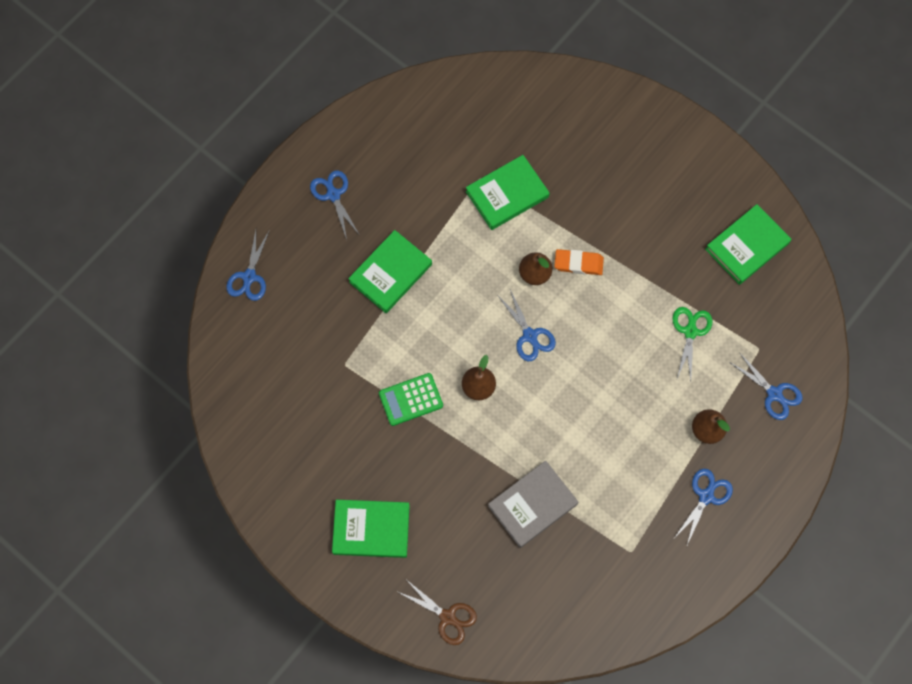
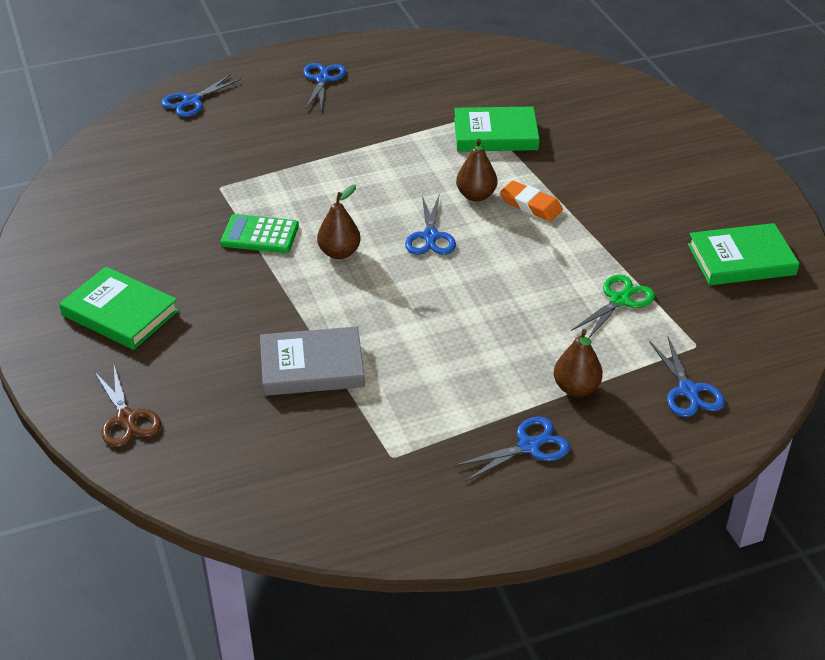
camera: 30 degrees right, 30 degrees down
green book [348,230,432,313] -> none

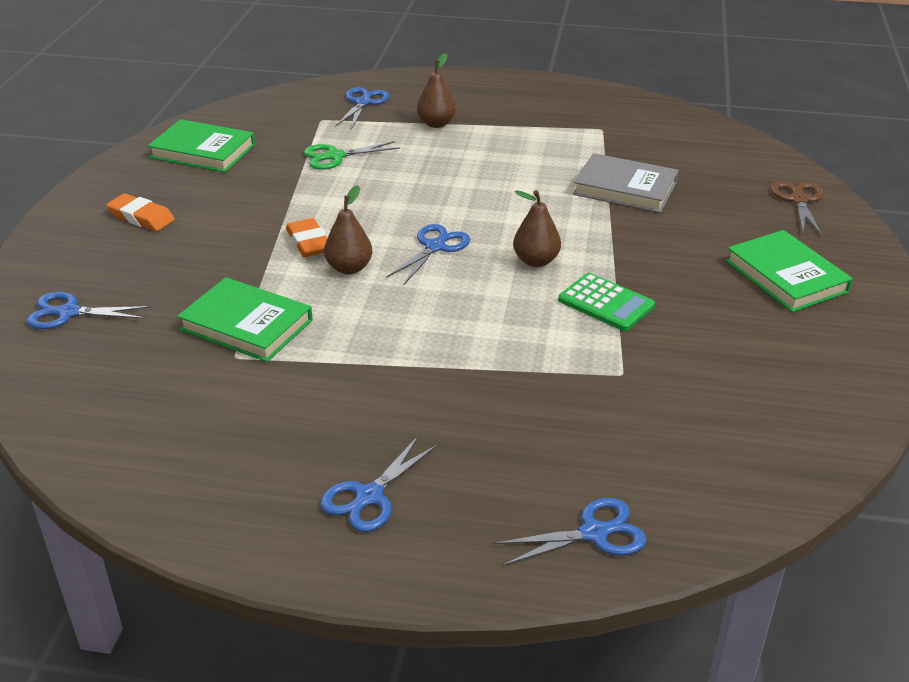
camera: 150 degrees left, 5 degrees down
blue scissors [454,417,570,482] -> blue scissors moved to [26,292,151,329]
none -> orange eraser [106,193,175,231]

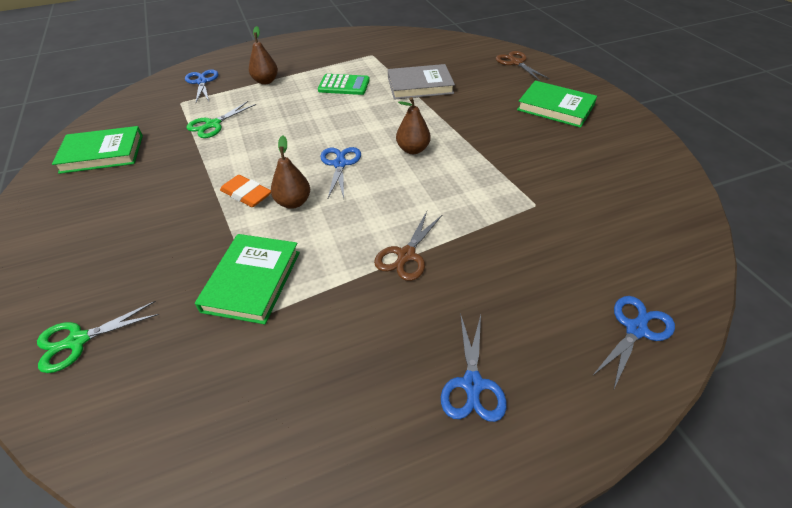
camera: 30 degrees left, 10 degrees up
blue scissors [26,292,151,329] -> green scissors [37,301,159,373]
orange eraser [106,193,175,231] -> none
green book [177,277,313,362] -> green book turned 75 degrees counterclockwise [195,234,300,324]
green calculator [558,273,655,331] -> green calculator moved to [318,74,370,95]
none -> brown scissors [374,211,442,281]

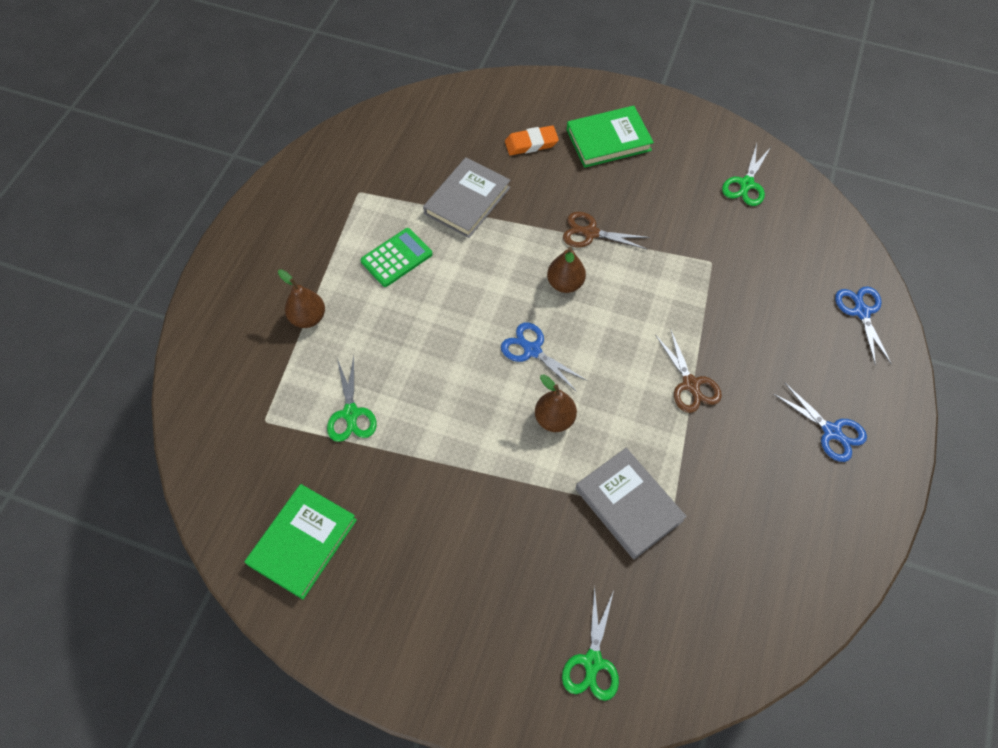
camera: 50 degrees left, 15 degrees up
blue scissors [185,70,219,102] -> none
green book [195,234,300,324] -> grey book [575,448,687,560]
orange eraser [220,175,271,207] -> orange eraser moved to [505,125,559,155]
brown scissors [496,51,549,81] -> brown scissors moved to [563,212,650,250]
none -> green scissors [722,143,771,206]

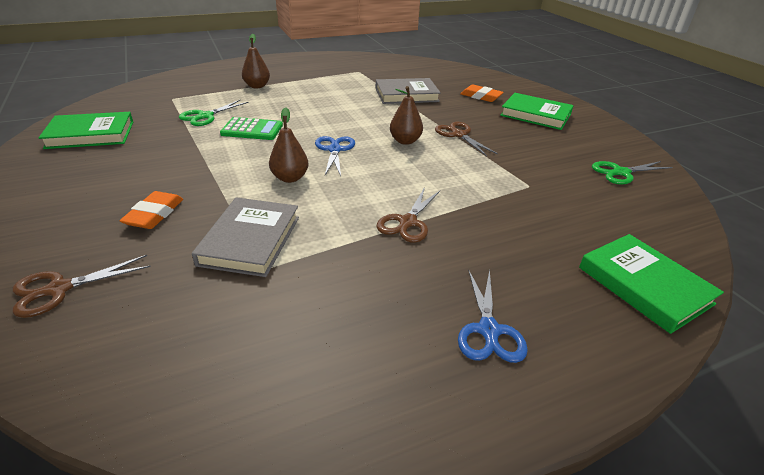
camera: 45 degrees right, 25 degrees down
green calculator [361,228,433,287] -> green calculator moved to [220,117,283,140]
green scissors [562,586,619,701] -> brown scissors [13,255,151,318]
blue scissors [835,286,891,366] -> green book [579,234,724,334]
none -> orange eraser [120,191,183,229]

